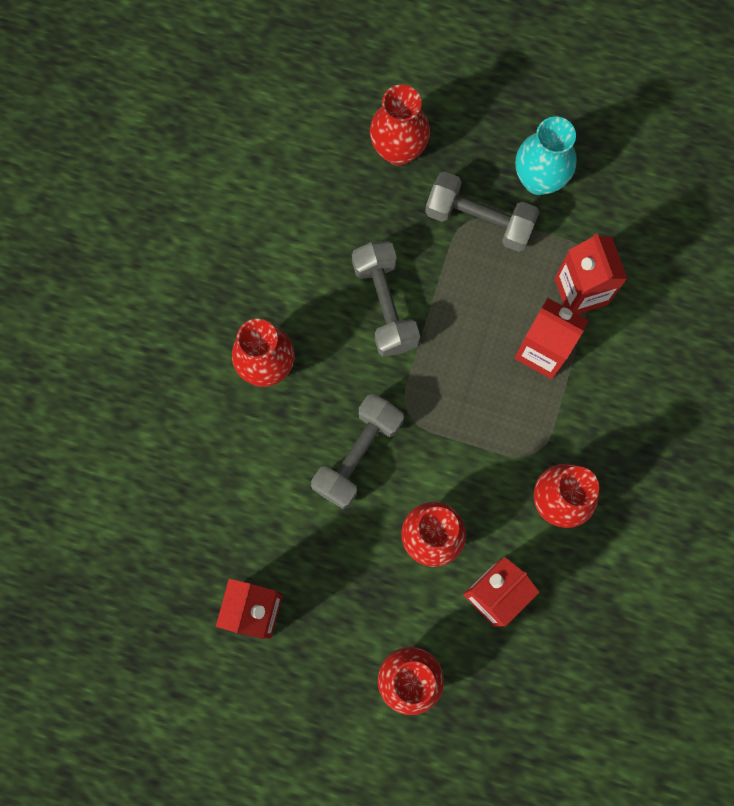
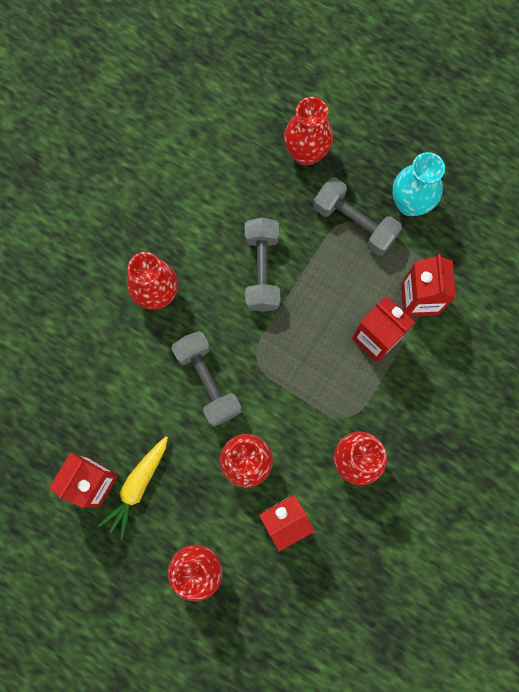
camera: 15 degrees right, 0 degrees up
grey dumbbell [311,394,404,509] -> grey dumbbell turned 75 degrees counterclockwise [172,331,241,427]
none -> yellow carrot [98,436,168,539]

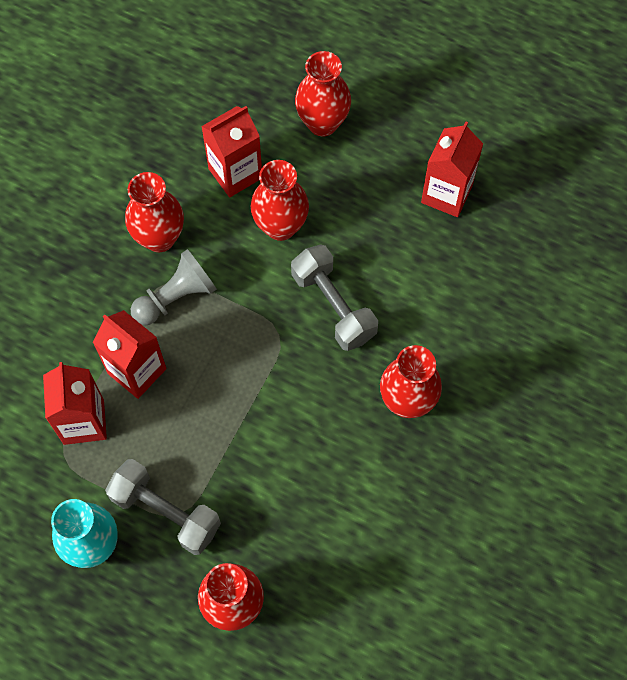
camera: 175 degrees right, 10 degrees down
yellow carrot [98,436,168,539] -> none
grey dumbbell [245,217,280,312] -> none
none -> grey pawn [131,249,217,325]

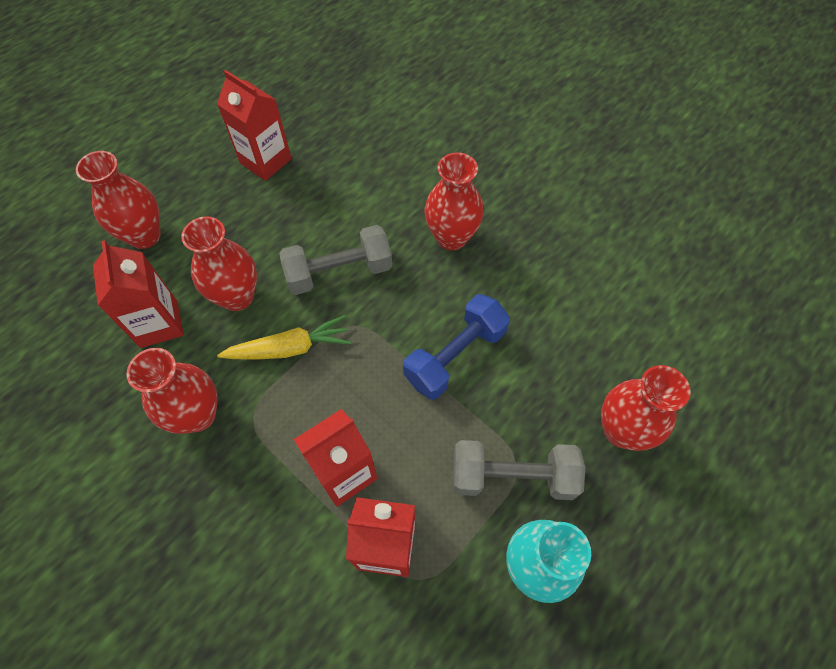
camera: 75 degrees left, 5 degrees down
grey dumbbell [105,459,221,555] -> grey dumbbell turned 45 degrees clockwise [453,440,585,500]
grey pawn [131,249,217,325] -> none
none -> yellow carrot [217,315,351,360]
none -> blue dumbbell [403,294,510,400]

